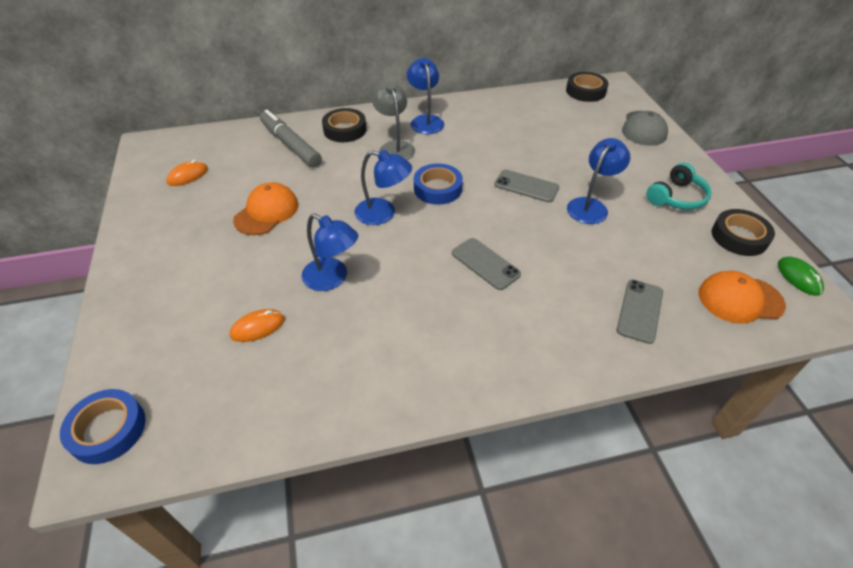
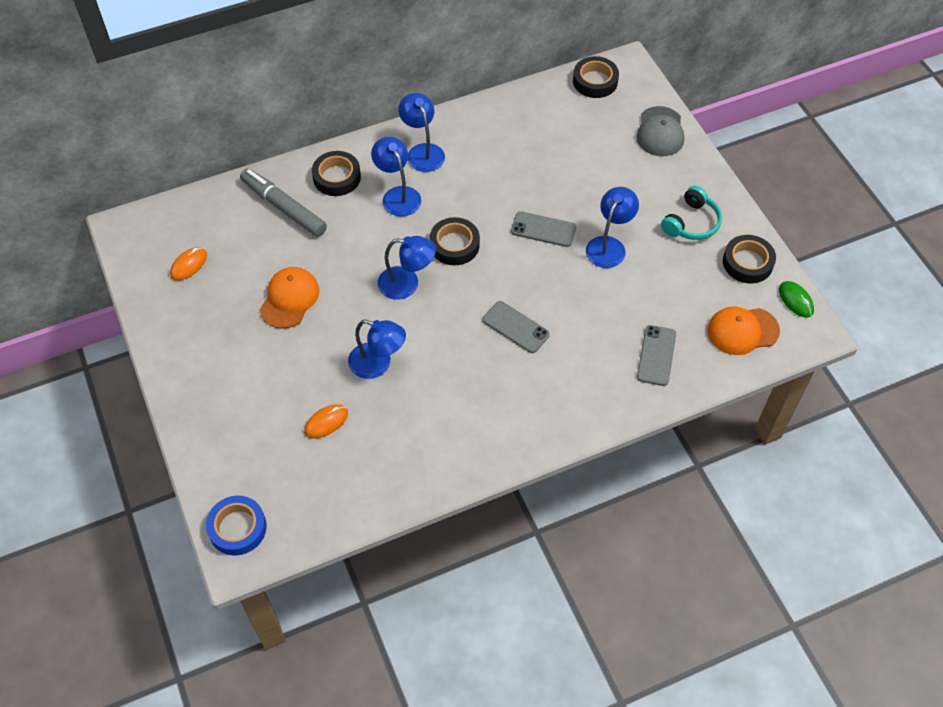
camera: 10 degrees left, 10 degrees up
grey lamp [372,82,415,160] -> blue lamp [371,137,421,217]
blue tape [414,163,463,205] -> black tape [430,217,480,265]

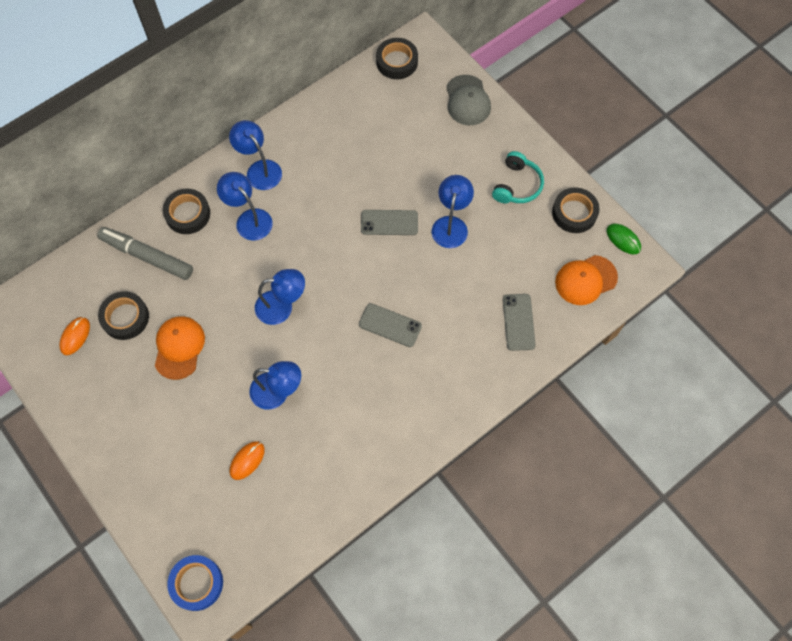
camera: 15 degrees left, 10 degrees up
black tape [430,217,480,265] -> black tape moved to [98,291,149,340]

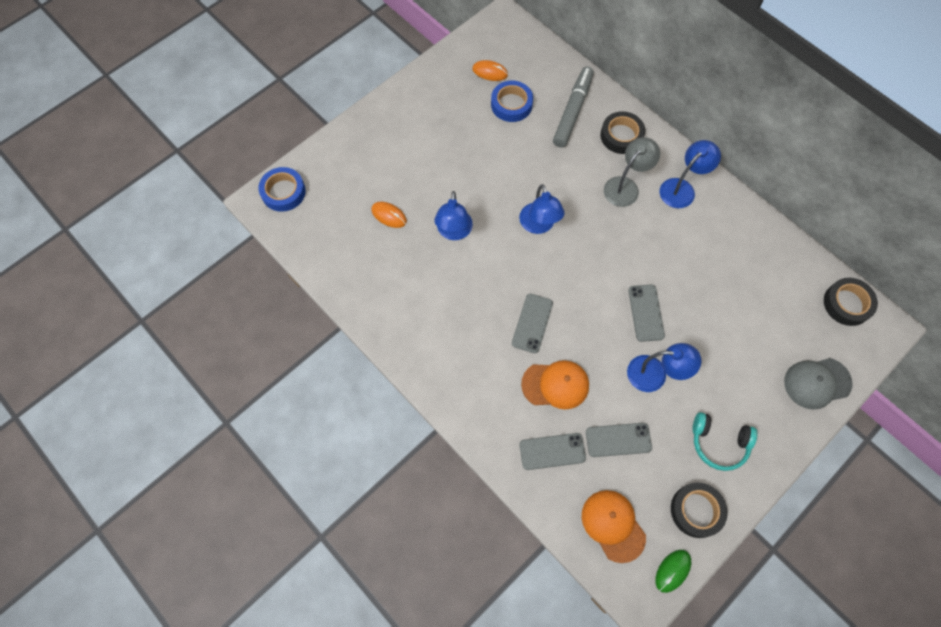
camera: 85 degrees right, 0 degrees up
black tape [98,291,149,340] -> blue tape [491,80,533,122]
orange cap [155,316,205,380] -> orange cap moved to [521,360,589,410]
blue lamp [217,172,273,241] -> grey lamp [604,137,660,207]
none -> grey phone [586,423,652,457]

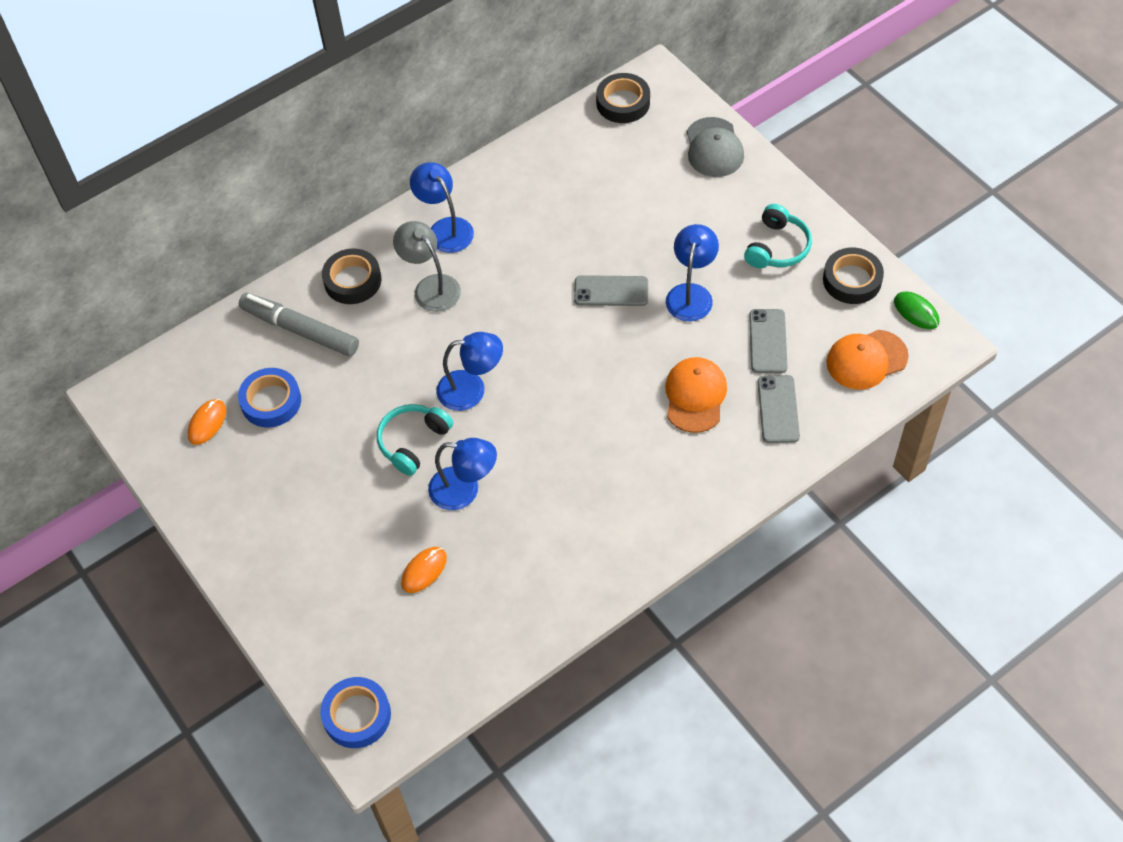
camera: 80 degrees left, 10 degrees down
grey phone [512,294,553,353] -> none
none -> turquoise headphones [377,404,453,476]

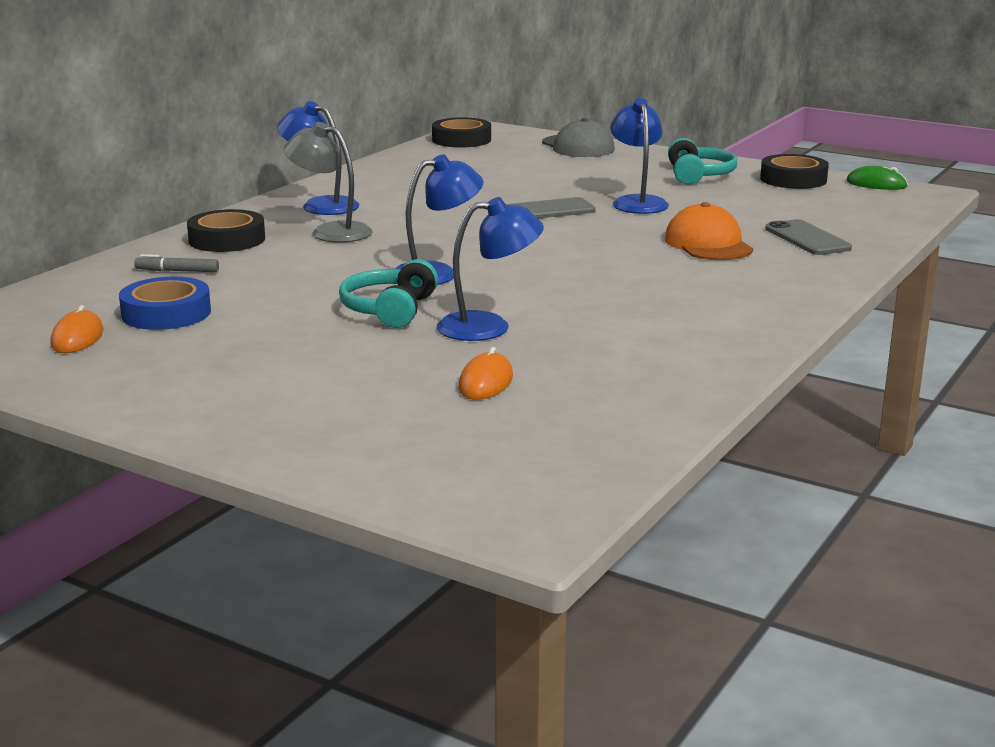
camera: 25 degrees left, 35 degrees down
grey marker [239,293,359,356] -> grey marker [134,254,219,272], size x0.46
blue tape [320,677,391,748] -> none
grey phone [749,309,788,373] -> none
orange cap [826,330,909,390] -> none

